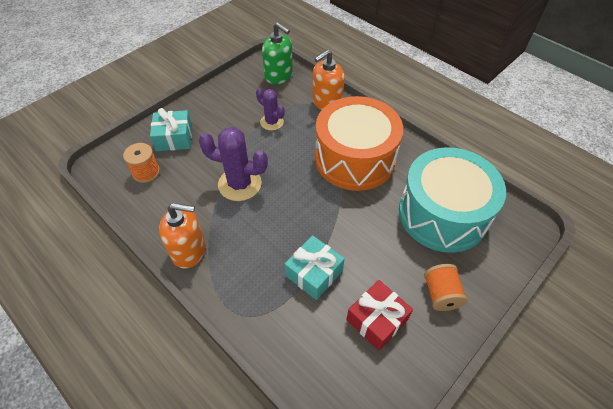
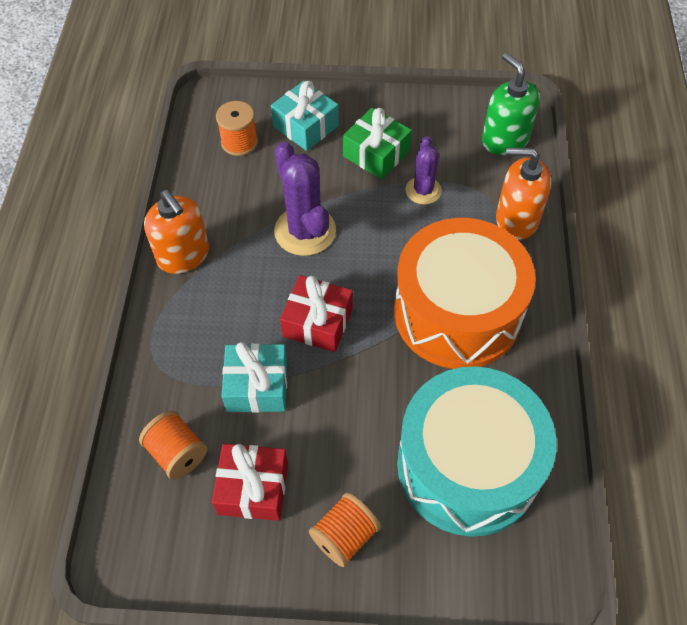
camera: 50 degrees right, 5 degrees up
green soap dispenser [262,22,293,84] -> green soap dispenser turned 150 degrees clockwise [482,53,540,155]
none -> orange spool [139,411,207,479]
none -> red gift [280,275,353,352]
none -> green gift [343,108,412,179]

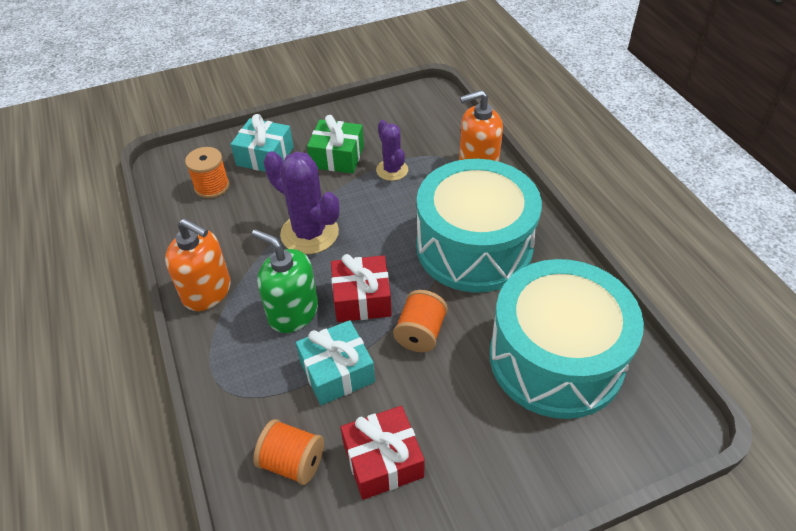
camera: 25 degrees left, 10 degrees down
orange spool [309,493,381,567] -> orange spool moved to [393,290,448,352]
orange drum [394,218,536,369] -> turquoise drum [417,159,542,293]
green soap dispenser [482,53,540,155] -> green soap dispenser moved to [252,229,318,333]

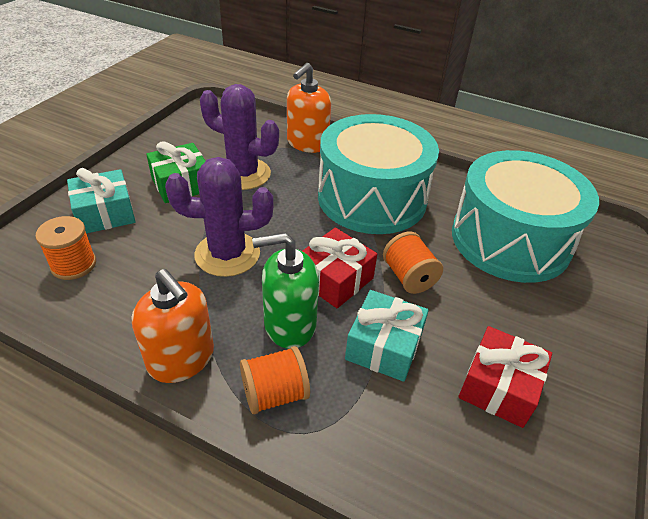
camera: 45 degrees left, 5 degrees down
orange soap dispenser [165,218,231,311] -> orange soap dispenser turned 60 degrees clockwise [132,269,214,383]
orange spool [253,419,324,485] -> orange spool moved to [240,346,310,414]
purple cactus [376,120,408,181] -> purple cactus [200,84,279,190], size x1.66

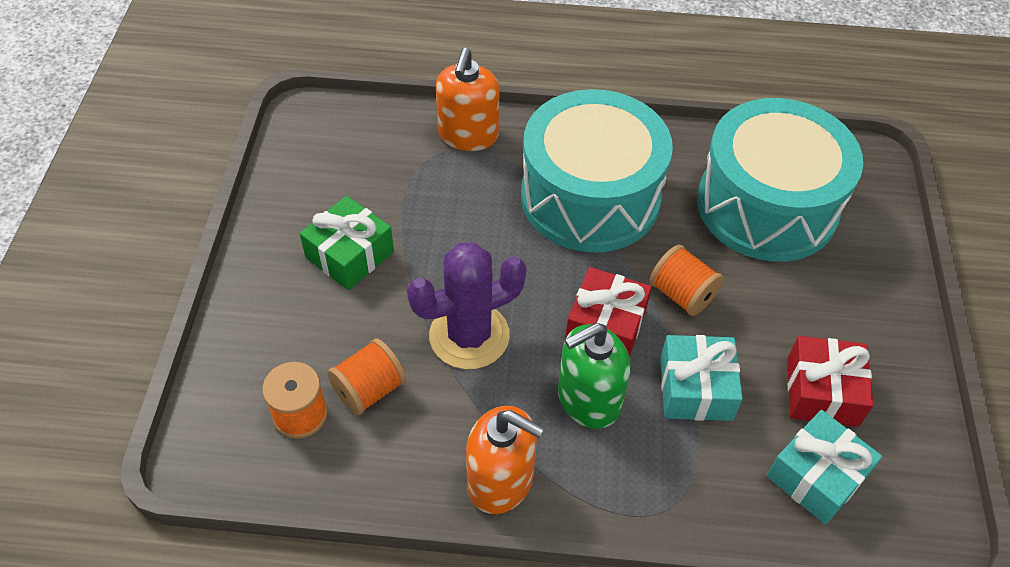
camera: 20 degrees left, 10 degrees up
turquoise gift [67,168,136,234] -> turquoise gift moved to [767,410,882,525]
purple cactus [200,84,279,190] -> none
orange spool [240,346,310,414] -> orange spool moved to [327,338,406,415]

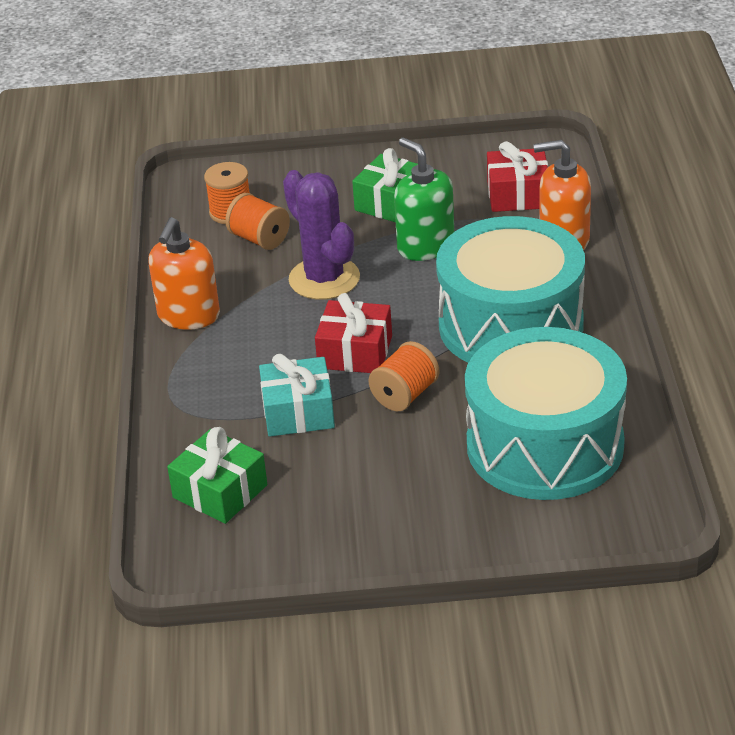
camera: 85 degrees right, 15 degrees down
green soap dispenser [558,323,631,429] -> green soap dispenser moved to [394,138,454,261]
turquoise gift [767,410,882,525] -> green gift [167,427,267,524]
red gift [787,336,873,427] -> red gift moved to [487,141,548,212]

